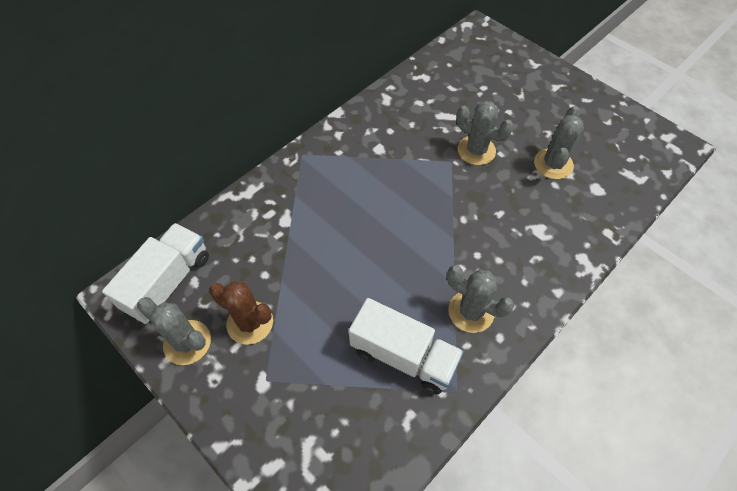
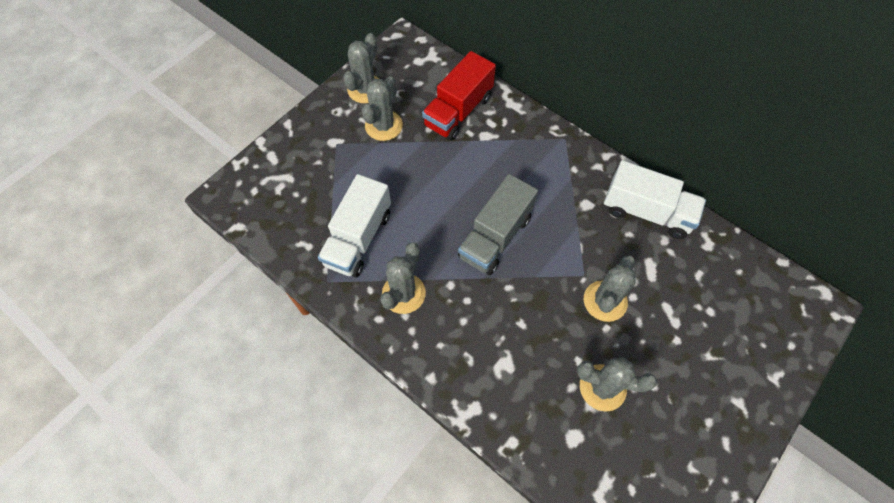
camera: 85 degrees right, 5 degrees up
white truck [102,223,209,324] -> white truck moved to [604,160,706,239]
brown cactus [209,281,273,345] -> grey cactus [362,76,403,141]
none -> red truck [422,51,496,141]
none -> grey truck [458,174,538,275]

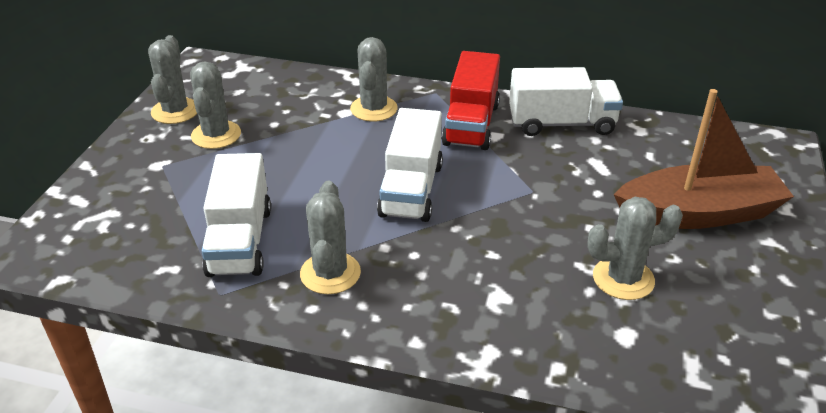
camera: 25 degrees left, 25 degrees down
red truck [422,51,496,141] -> red truck moved to [442,51,500,150]
grey truck [458,174,538,275] -> white truck [377,108,443,222]
grey cactus [584,256,636,322] -> grey cactus moved to [350,37,398,121]
none -> brown boat [614,89,794,229]

